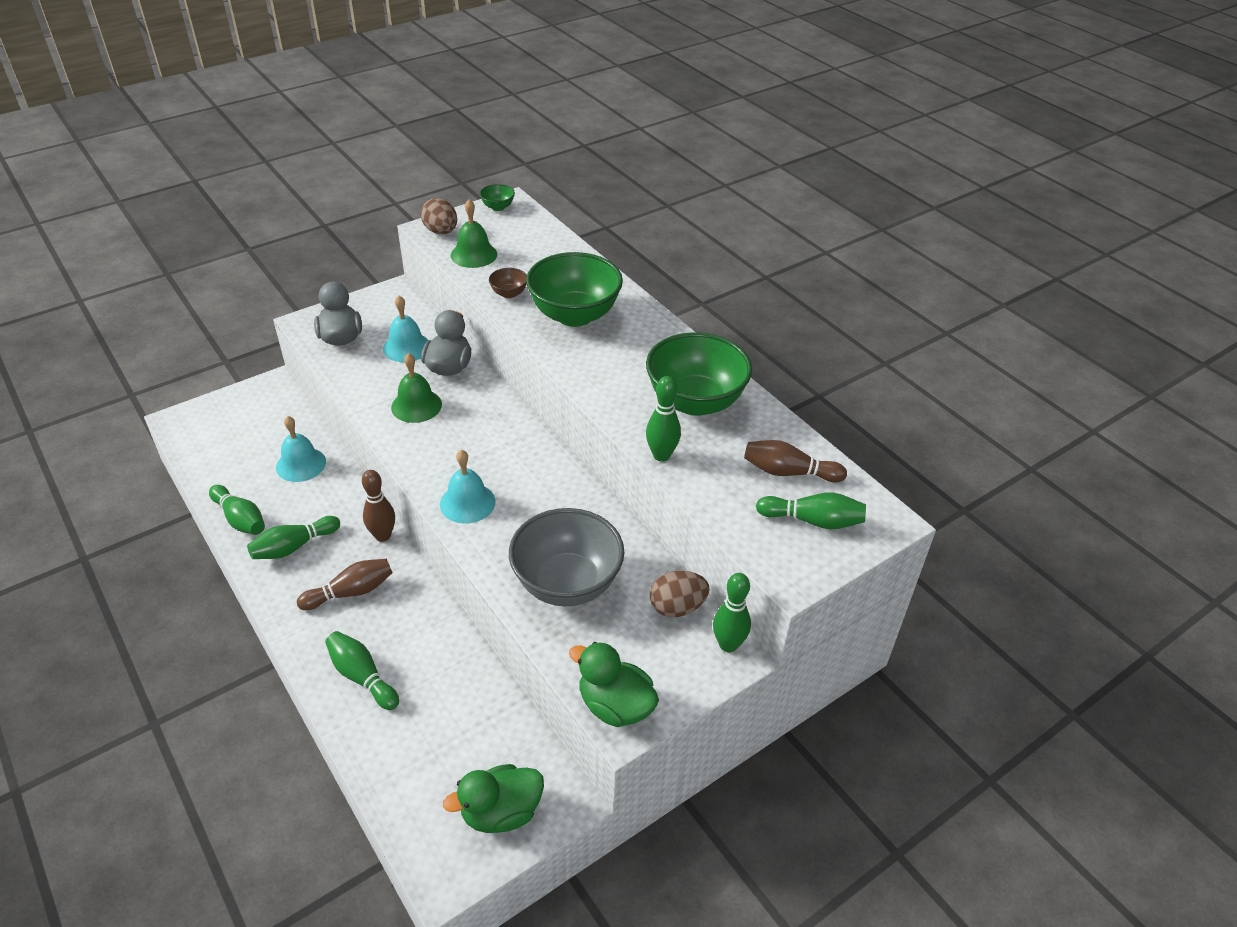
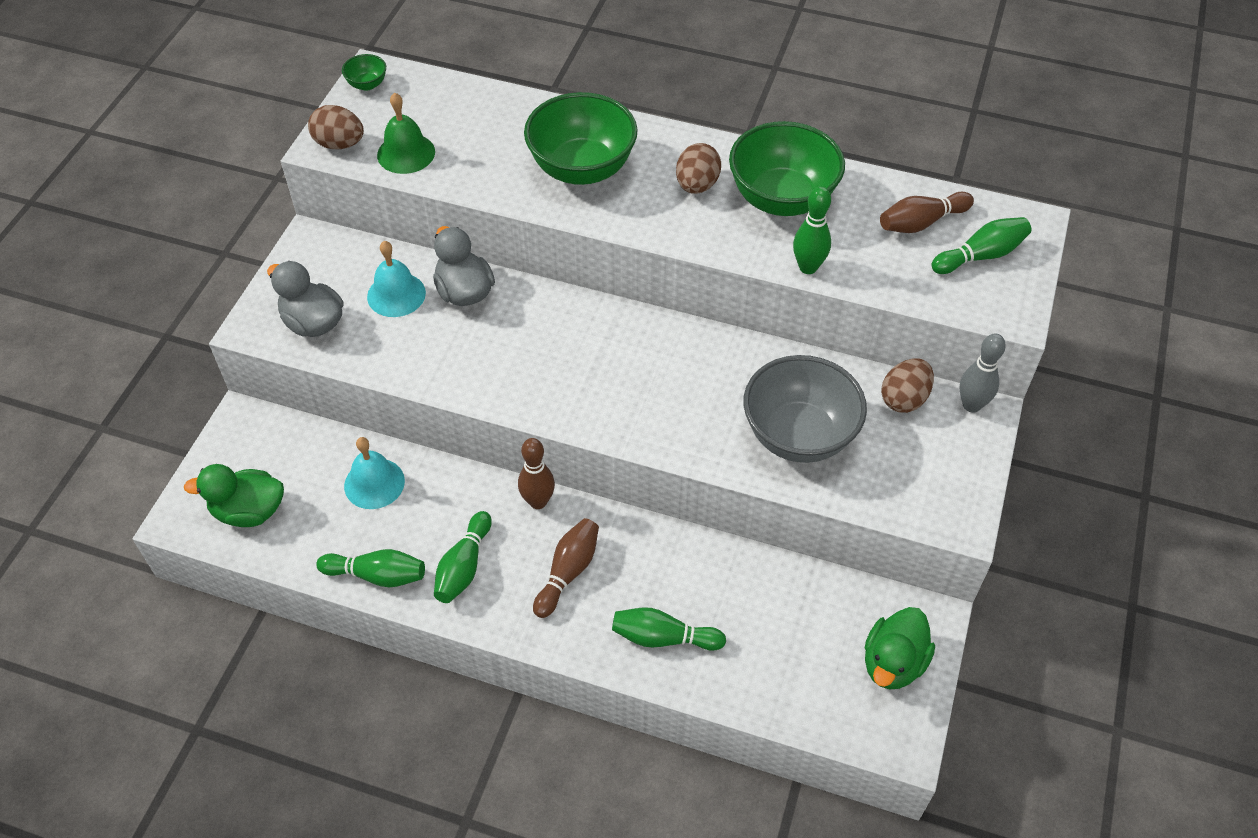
camera: 35 degrees left, 10 degrees up
green bell [391,353,442,423] -> none
turquoise bell [440,450,495,524] -> none
brown bowl [489,268,527,298] -> none
green duck [569,642,659,727] -> green duck moved to [184,464,284,527]
green bowling pin [713,573,751,652] -> grey bowling pin [959,333,1006,413]
none -> brown egg [676,143,721,194]

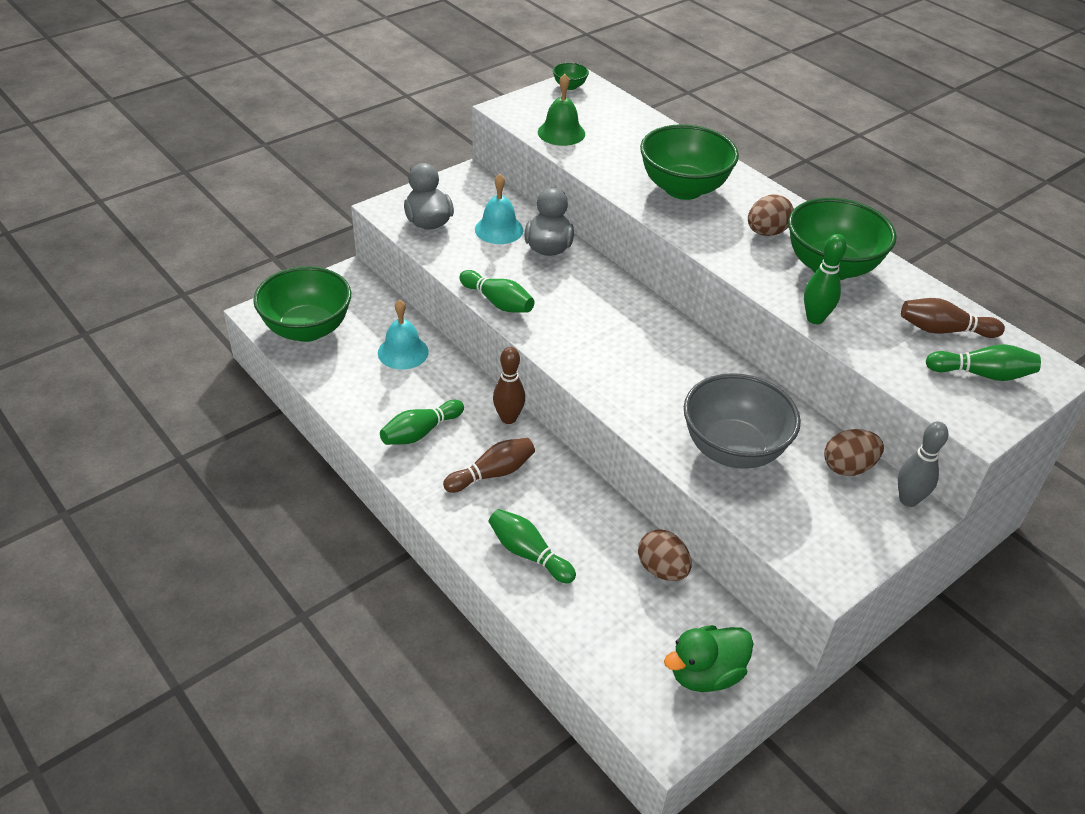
camera: 30 degrees right, 10 degrees down
green duck [184,464,284,527] -> green bowl [253,266,351,342]
brown egg [308,105,364,149] -> brown egg moved to [638,529,692,581]
green bowling pin [316,549,425,587] -> green bowling pin moved to [459,270,535,313]

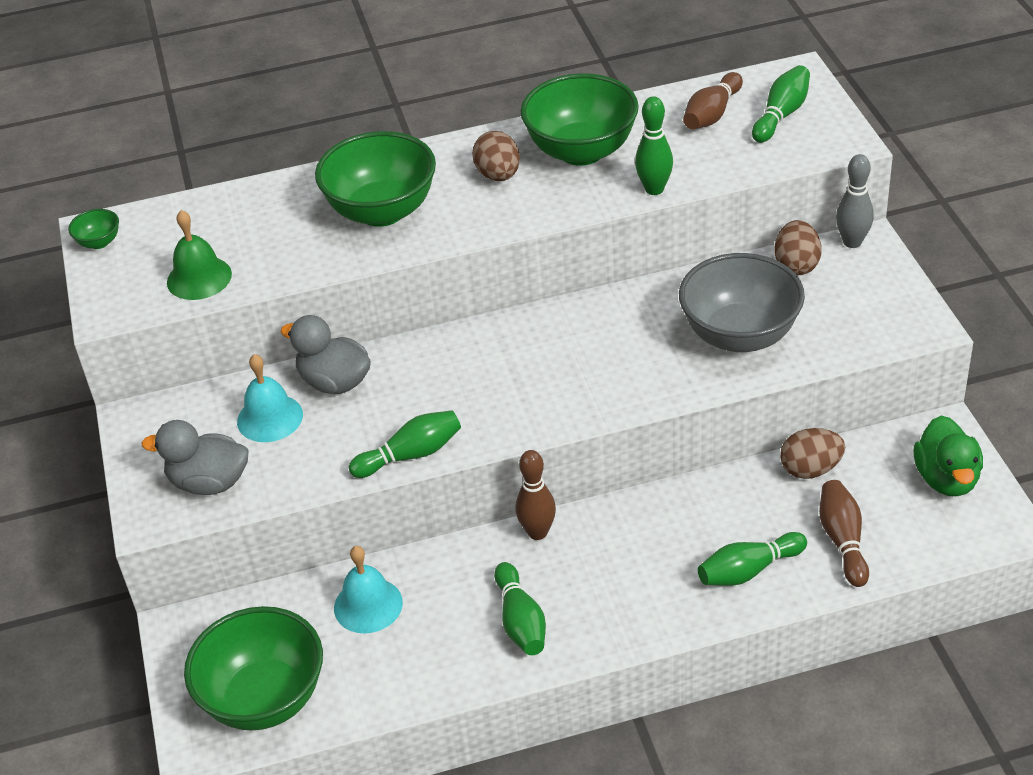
camera: 60 degrees left, 0 degrees up
brown bowling pin [443,438,535,493] -> brown bowling pin moved to [819,480,869,587]

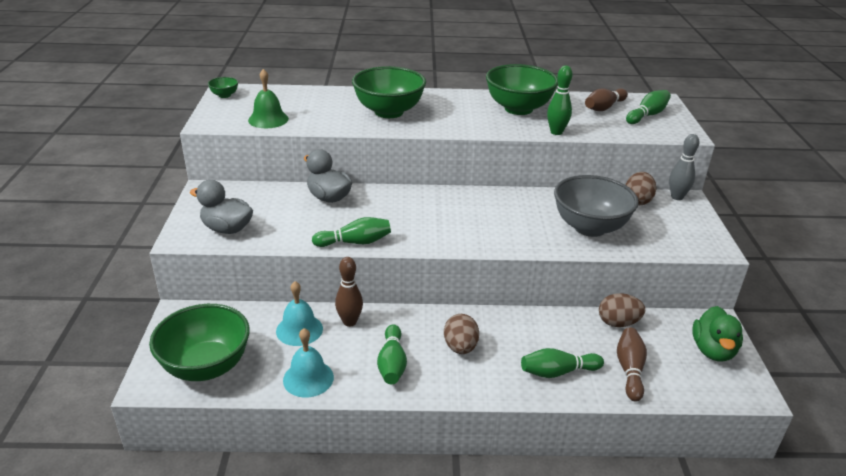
camera: 10 degrees right, 10 degrees down
turquoise bell [237,354,303,442] -> turquoise bell moved to [283,328,334,398]
brown egg [472,131,520,181] -> brown egg moved to [444,314,479,354]
brown bowling pin [515,450,556,540] -> brown bowling pin moved to [335,257,363,327]

